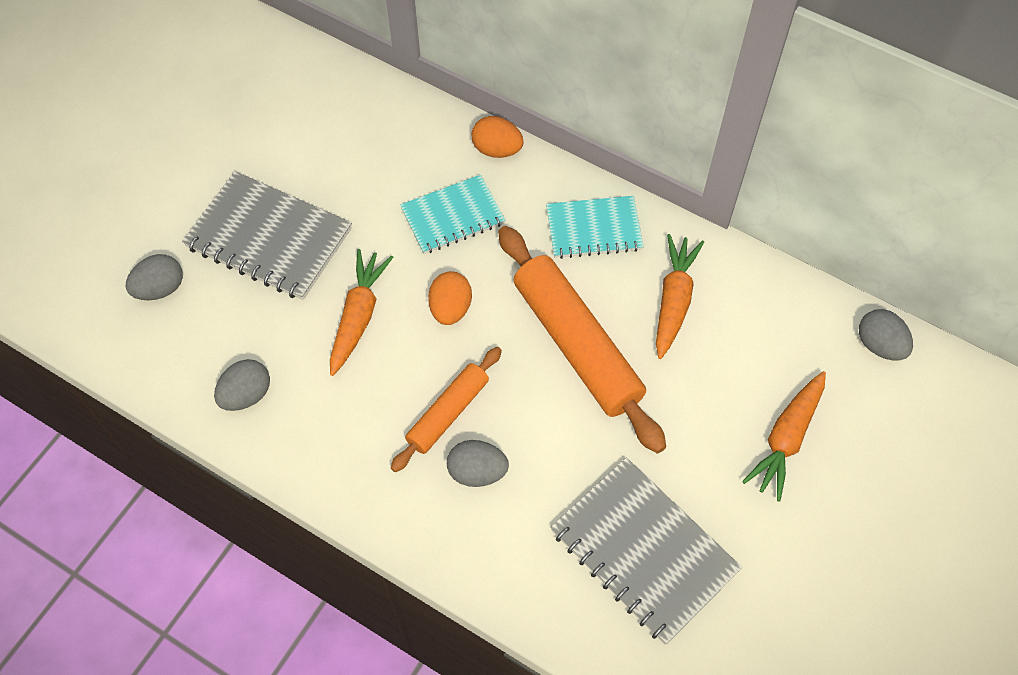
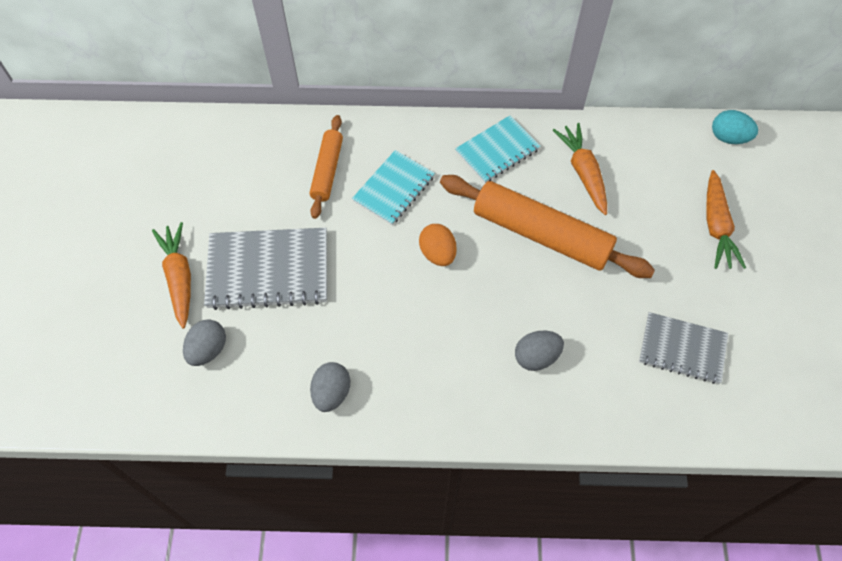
camera: 30 degrees left, 0 degrees up
orange carrot [330,249,393,376] -> orange carrot moved to [152,222,191,328]
orange rolling pin [391,347,502,472] -> orange rolling pin moved to [310,115,343,219]
orange egg [472,116,524,158] -> none
grey notebook [551,458,742,645] -> grey notebook [639,312,728,384], size x0.64
grey egg [859,309,913,360] -> turquoise egg [712,110,758,144]

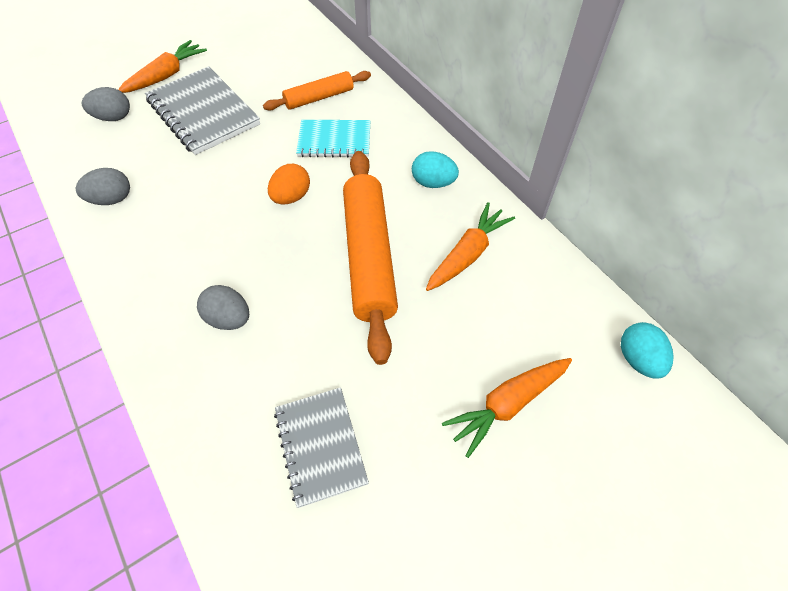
camera: 55 degrees right, 5 degrees down
turquoise notebook [455,116,541,183] -> turquoise egg [412,151,459,188]

